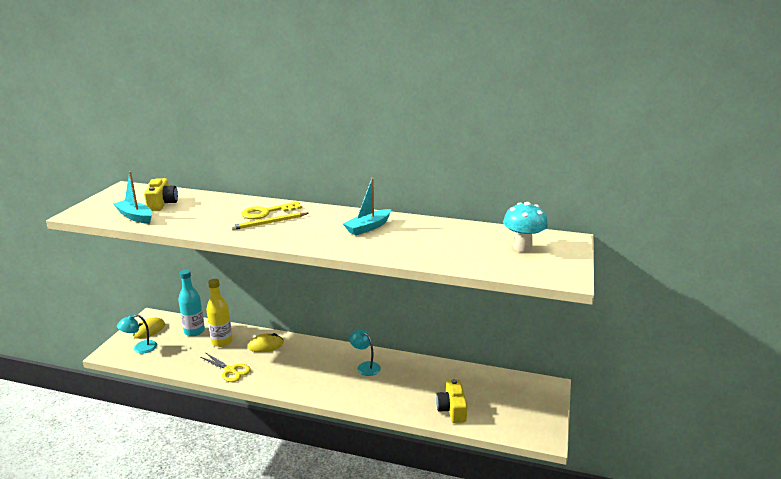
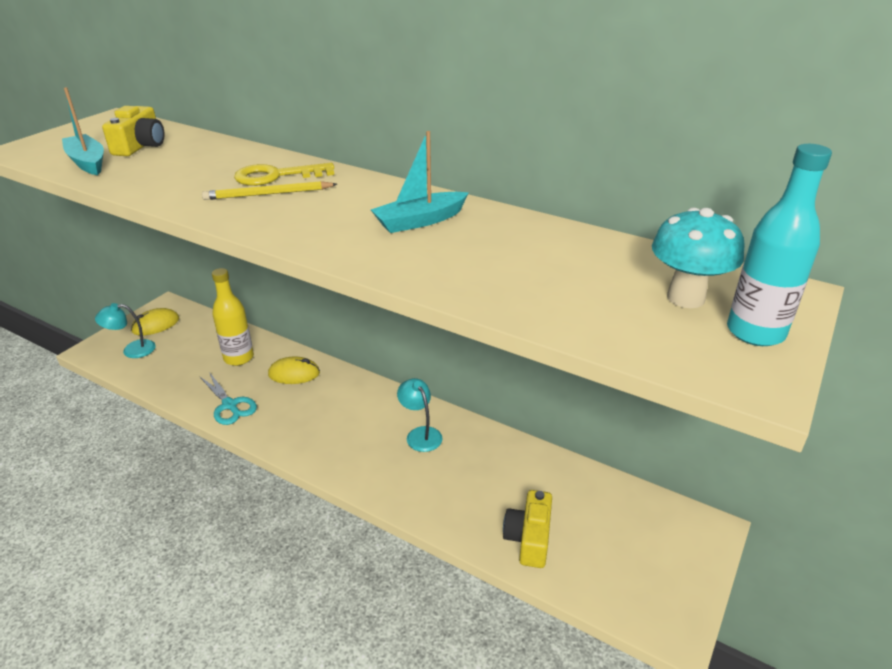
camera: 15 degrees right, 10 degrees up
turquoise bottle [178,270,205,336] -> turquoise bottle moved to [727,144,832,346]
yellow scissors [200,353,251,382] -> turquoise scissors [200,372,257,425]

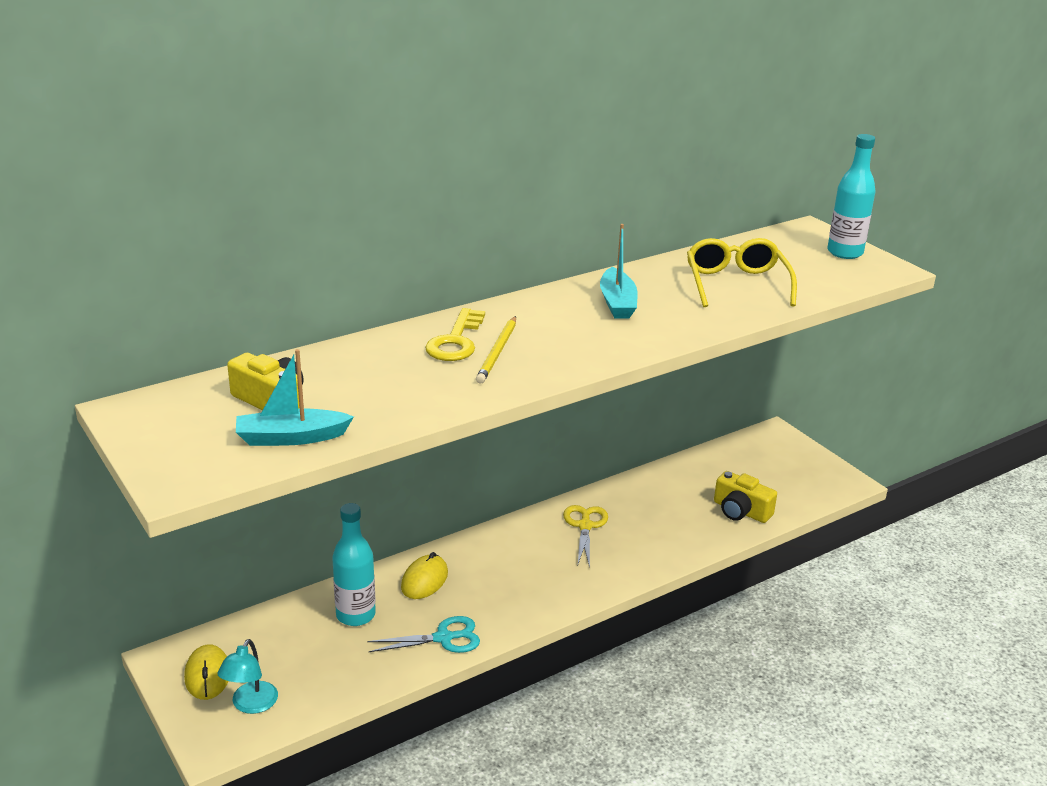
camera: 65 degrees left, 5 degrees down
yellow bottle [212,268,254,366] -> turquoise bottle [332,503,376,626]
turquoise lamp [397,378,443,452] -> yellow scissors [563,505,608,568]
turquoise mushroom [652,208,745,308] -> none
none -> yellow glasses [687,238,797,307]

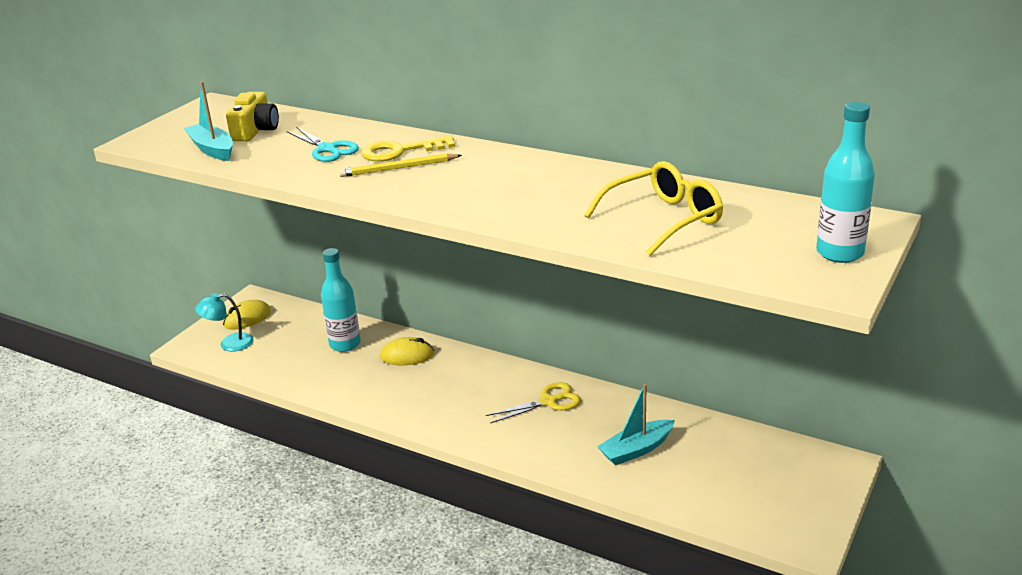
camera: 65 degrees right, 0 degrees up
turquoise scissors [367,616,480,653] -> turquoise scissors moved to [287,127,359,162]
turquoise boat [600,224,637,319] -> turquoise boat moved to [597,384,675,465]
yellow camera [714,471,777,523] -> none

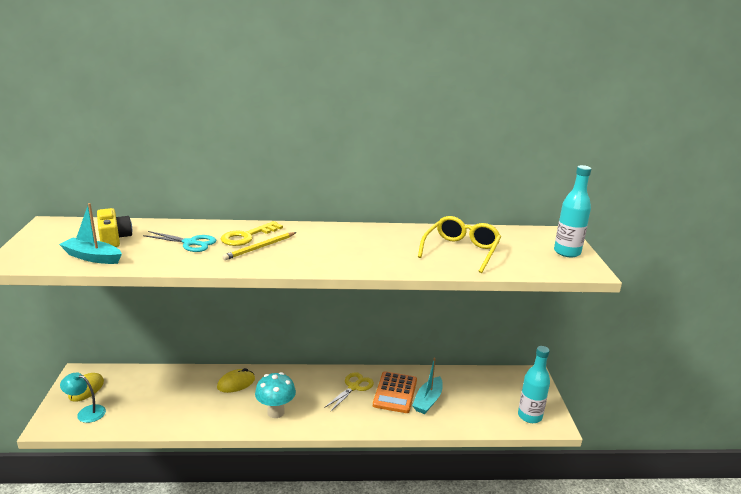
camera: 35 degrees left, 5 degrees down
turquoise lamp [195,293,254,352] -> turquoise lamp turned 60 degrees clockwise [60,372,106,423]
turquoise bottle [321,248,361,352] -> turquoise bottle moved to [518,346,550,423]
none -> turquoise mushroom [255,372,296,418]
none -> orange calculator [373,371,417,413]

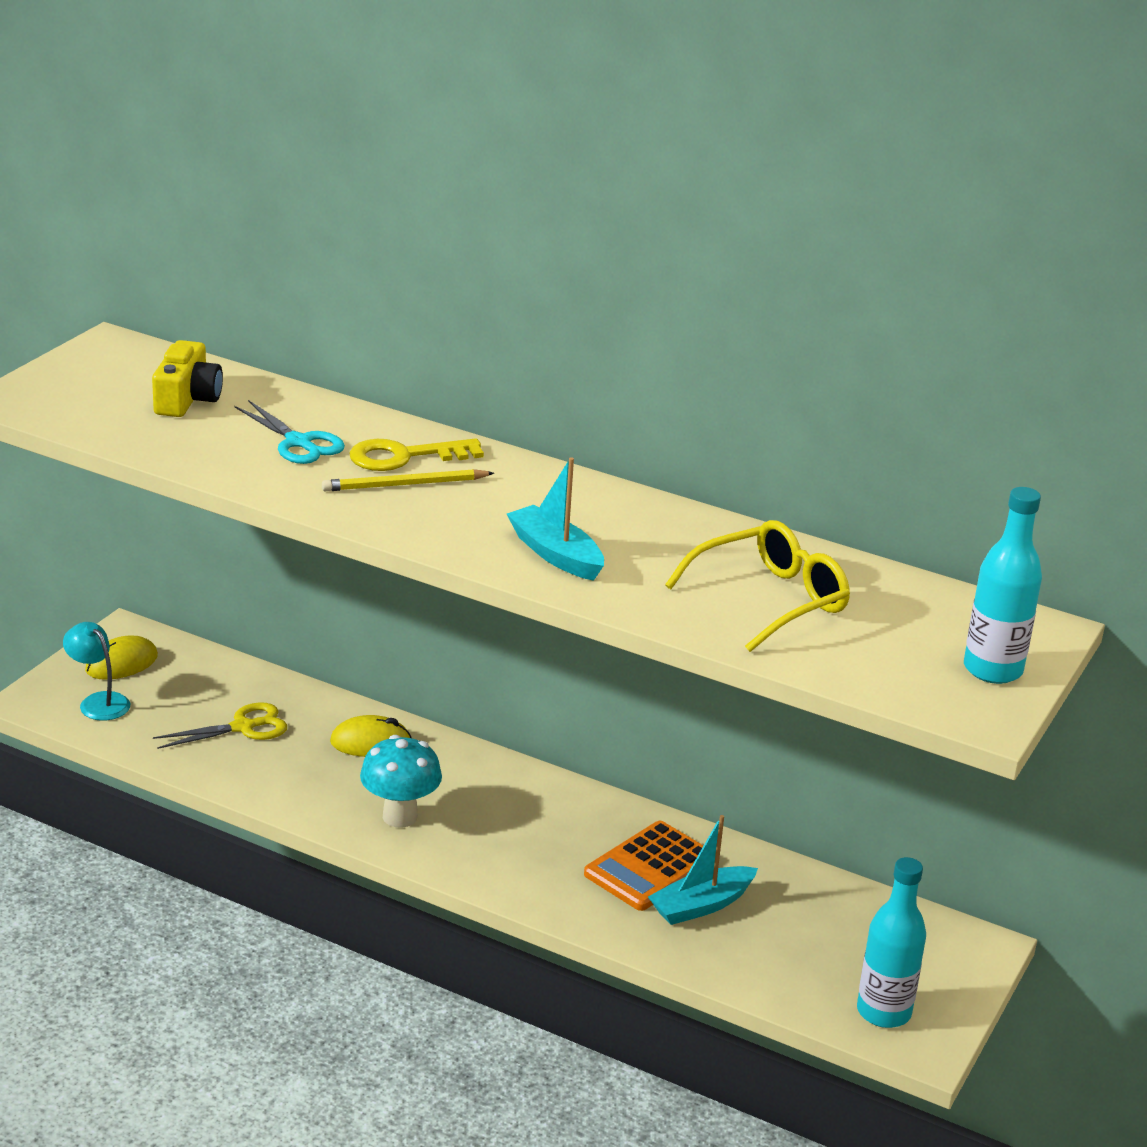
camera: 30 degrees right, 5 degrees up
turquoise boat [59,203,122,264] -> turquoise boat moved to [507,457,604,581]
yellow scissors [324,372,374,412] -> yellow scissors moved to [153,702,287,749]

